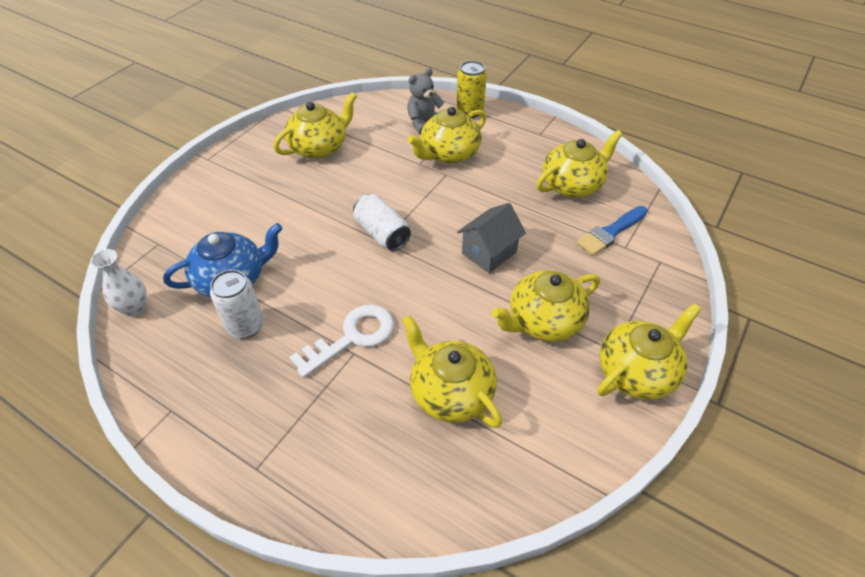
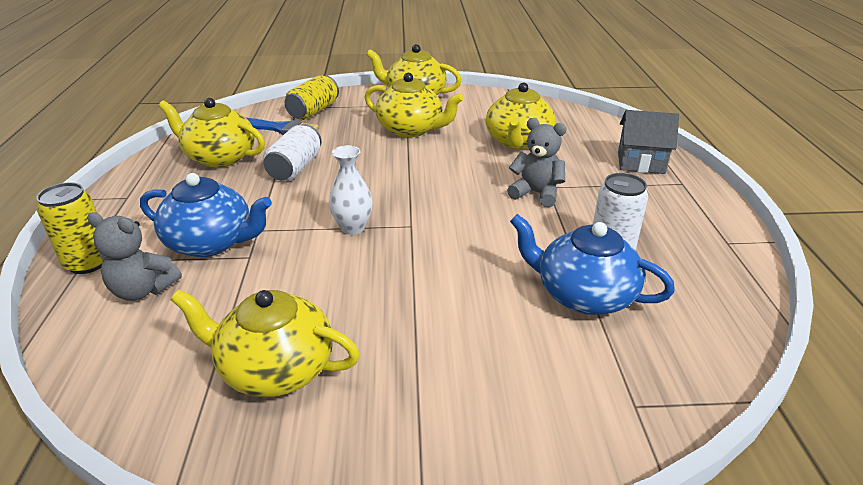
camera: 125 degrees left, 15 degrees down
white vase [90,249,147,317] -> white vase moved to [329,145,372,235]
white key [289,305,394,378] -> grey teddy bear [507,118,567,207]
white can [353,194,411,251] -> white can moved to [263,124,322,181]
yellow teapot [407,107,486,164] -> blue teapot [140,173,272,257]
grey house [457,203,526,273] -> grey house moved to [618,110,679,174]
none -> yellow can [285,75,339,120]

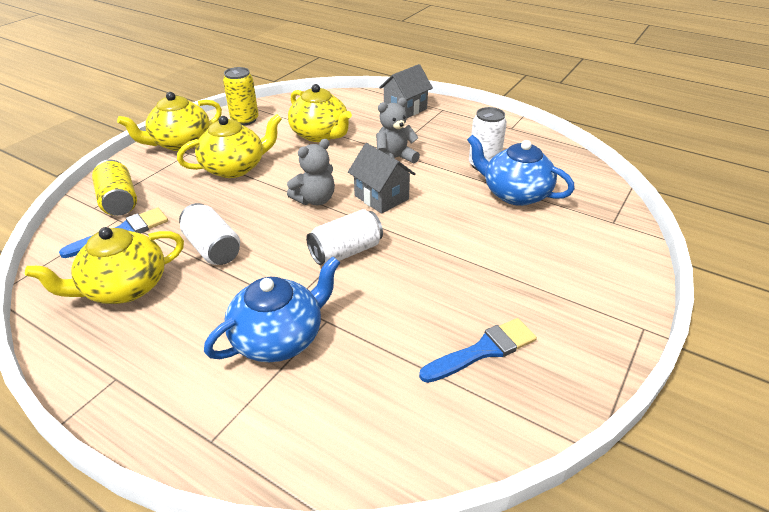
camera: 55 degrees left, 5 degrees up
yellow can [36,182,103,274] -> yellow can moved to [223,67,259,125]
grey teddy bear [87,212,182,301] -> grey teddy bear moved to [287,139,335,205]
yellow teapot [171,289,360,397] -> blue brush [419,318,537,383]
white vase [329,145,372,235] -> white can [306,209,383,265]
blue teapot [510,214,675,315] -> blue teapot turned 60 degrees clockwise [467,135,575,206]
none -> grey house [348,143,416,214]

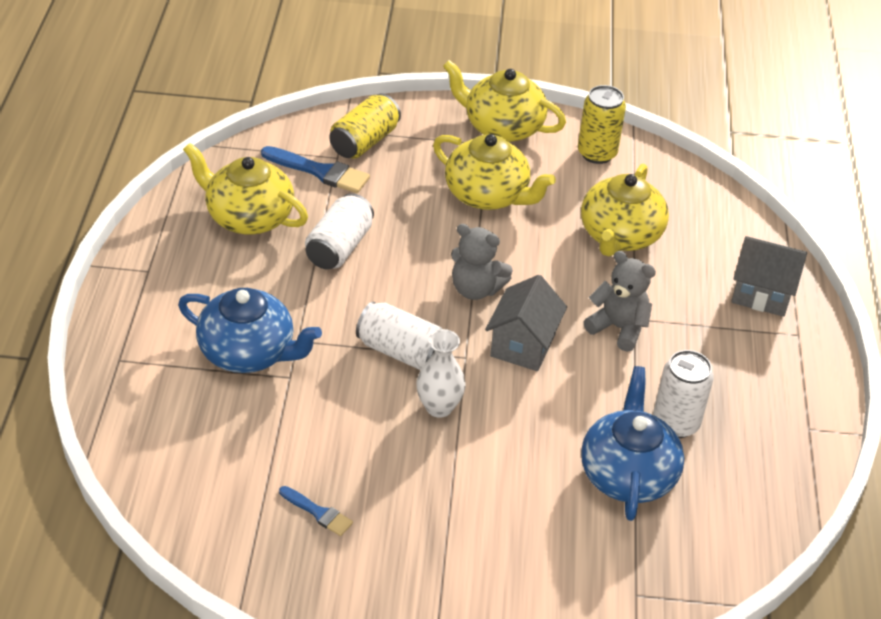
camera: 60 degrees right, 5 degrees up
blue brush [419,318,537,383] -> blue brush [279,486,353,536], size x0.59
none -> white vase [416,329,466,418]

